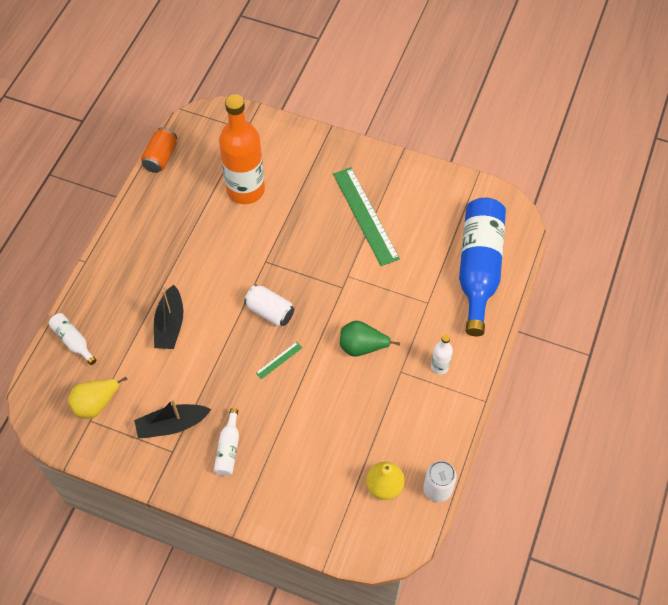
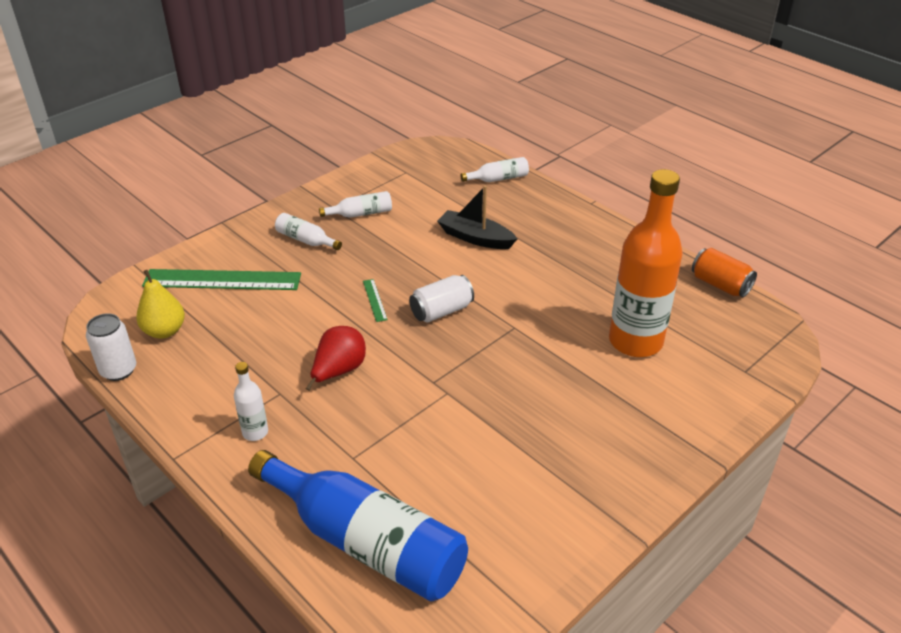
camera: 115 degrees right, 20 degrees down
yellow pear [68,377,127,418] -> none
black boat [134,399,211,438] -> white bottle [319,191,392,218]
green ruler [333,167,400,266] -> green ruler moved to [142,269,301,290]
green pear [340,321,400,357] -> red pear [306,326,366,391]

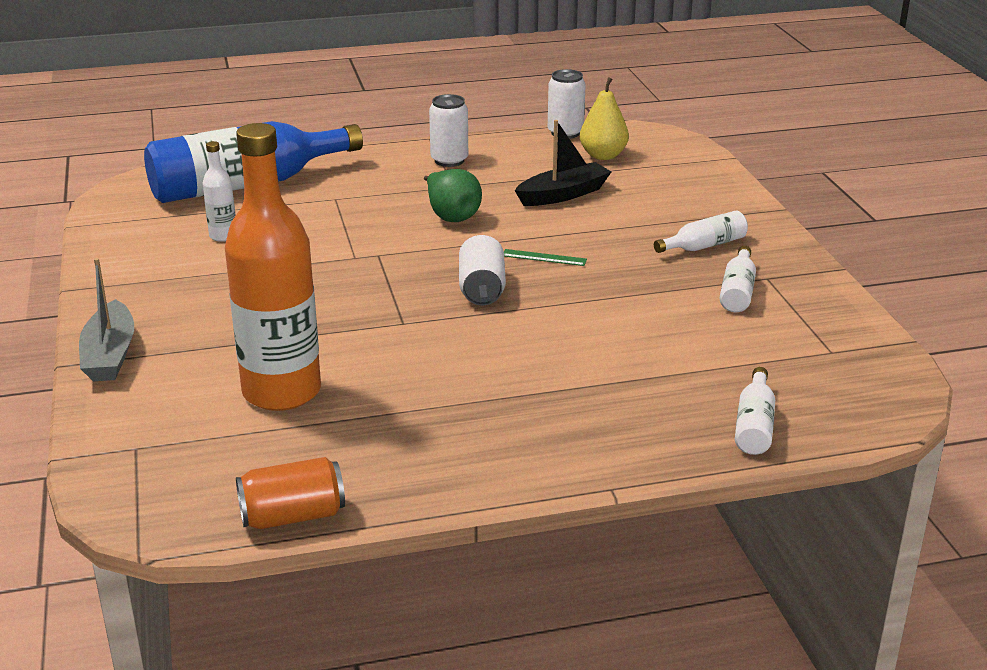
camera: 120 degrees right, 10 degrees down
green ruler [142,269,301,290] -> none
white bottle [234,362,268,441] -> white bottle moved to [203,141,236,242]
red pear [306,326,366,391] -> green pear [424,169,482,222]
black boat [437,186,517,249] -> black boat moved to [515,120,611,206]
none -> grey boat [79,258,134,381]
none -> white can [429,94,468,167]

